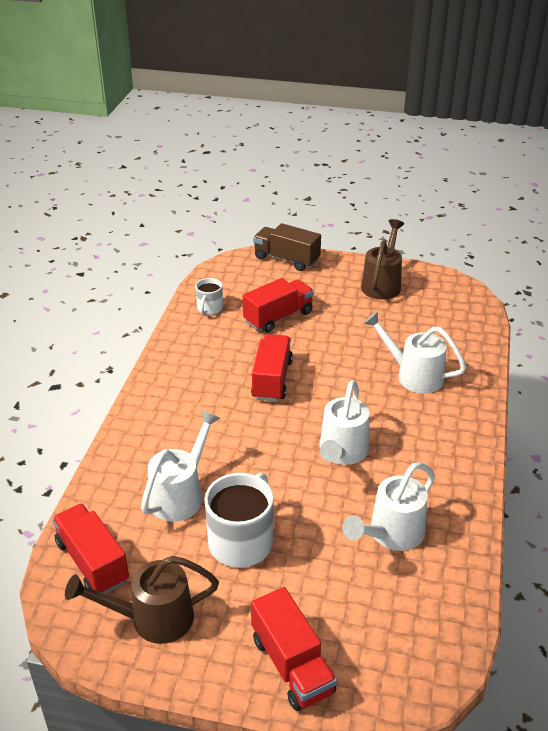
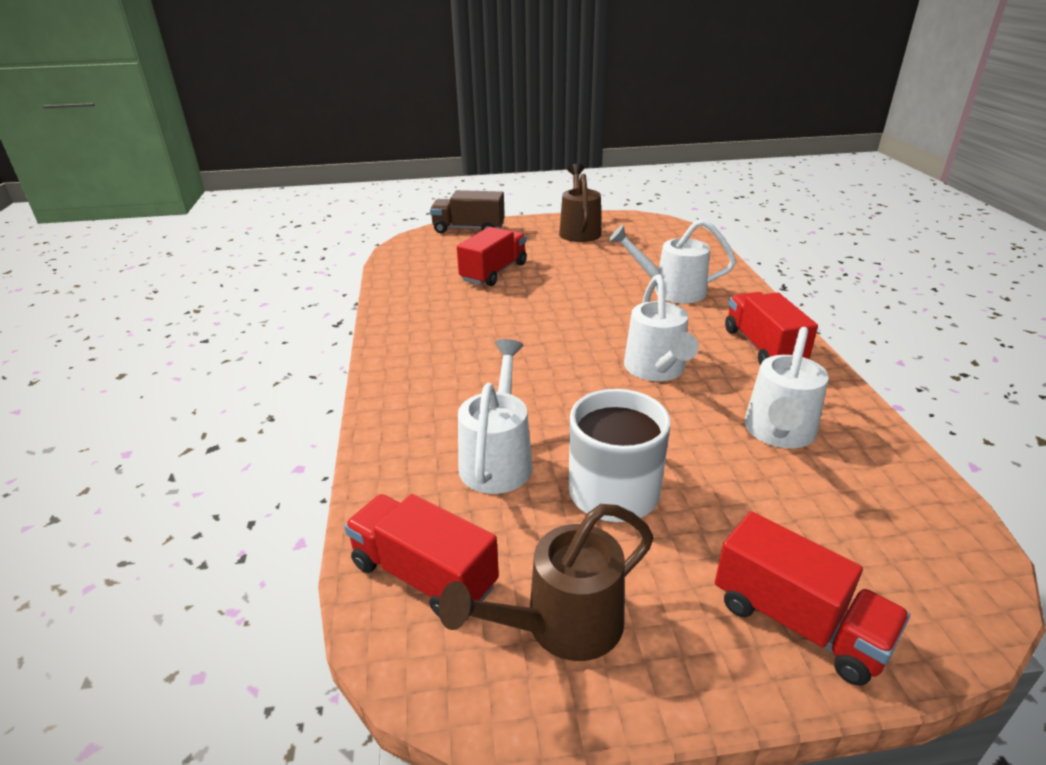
camera: 20 degrees left, 5 degrees down
white mug [196,278,223,315] -> none
red truck [251,334,293,402] -> red truck moved to [725,292,818,365]

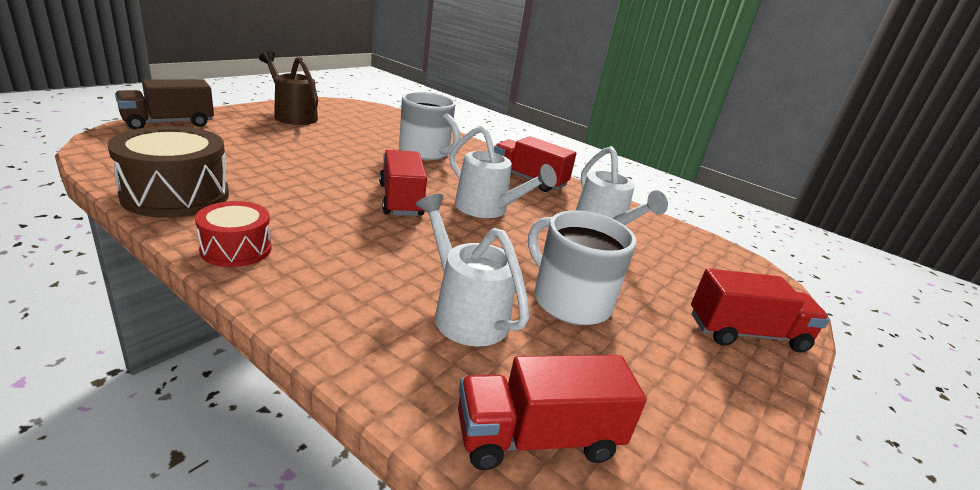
camera: 50 degrees left, 5 degrees down
brown watering can [439,504,653,661] -> none
red truck [457,227,527,286] -> red truck moved to [379,150,427,216]
white watering can [609,219,736,304] -> white mug [399,92,460,160]
none -> brown drum [107,126,229,218]
none -> red drum [195,201,271,267]

